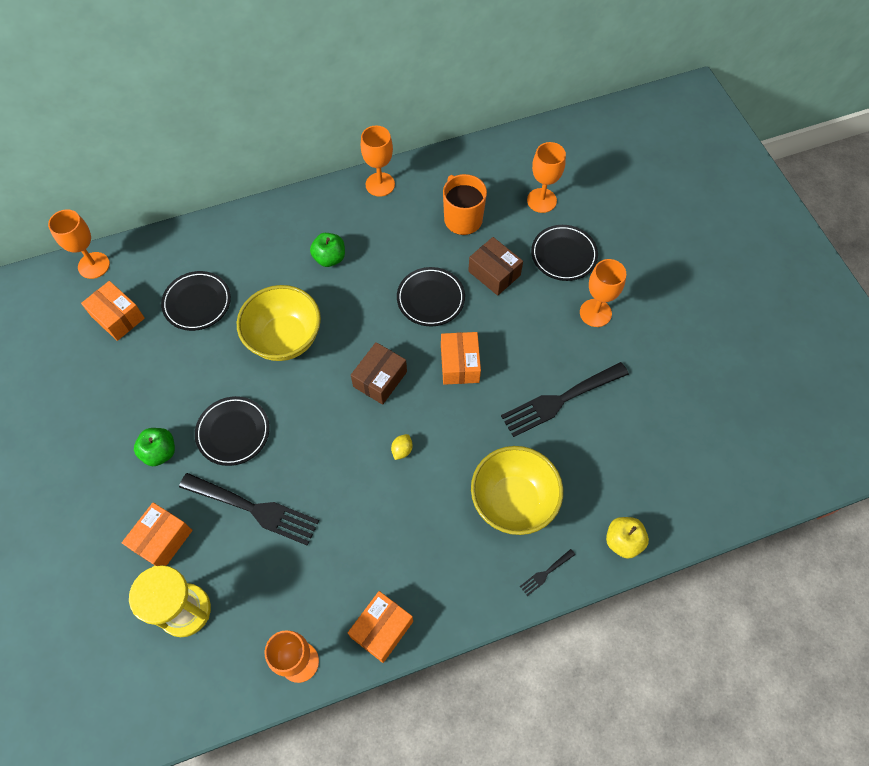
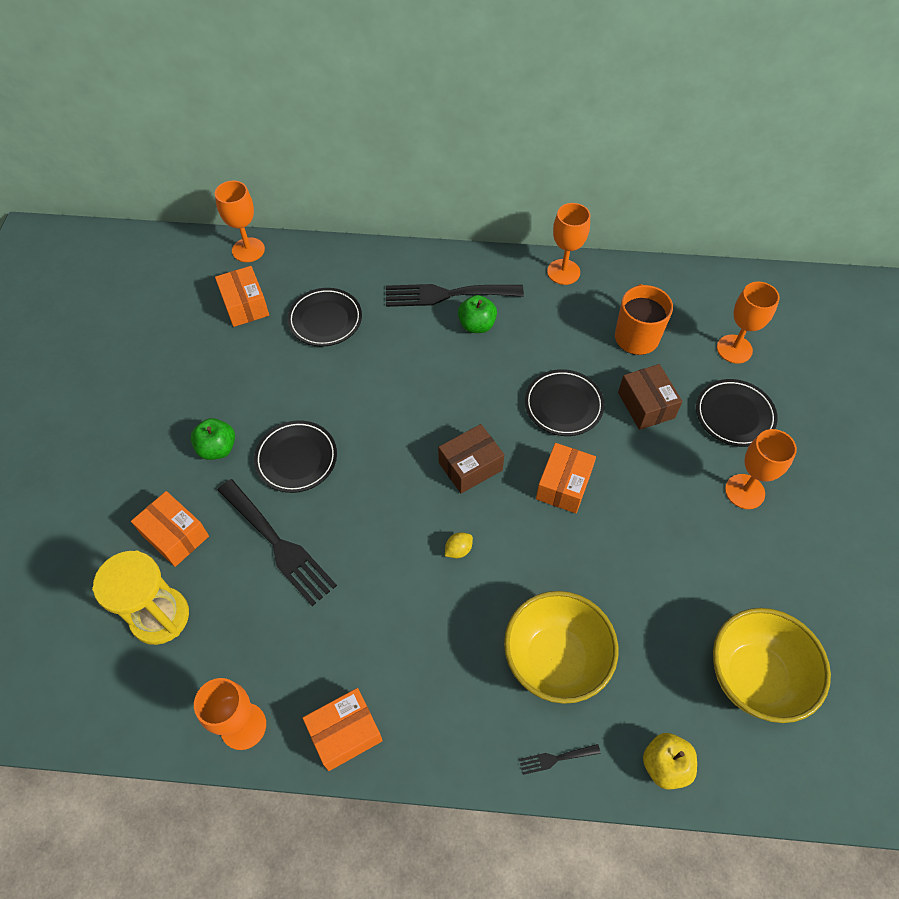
camera: 25 degrees right, 5 degrees down
orange box [122,502,193,566] -> orange box turned 75 degrees clockwise [131,491,209,567]
yellow bowl [237,285,321,361] -> yellow bowl moved to [713,608,831,723]
black fork [501,362,629,437] -> black fork moved to [386,284,524,307]

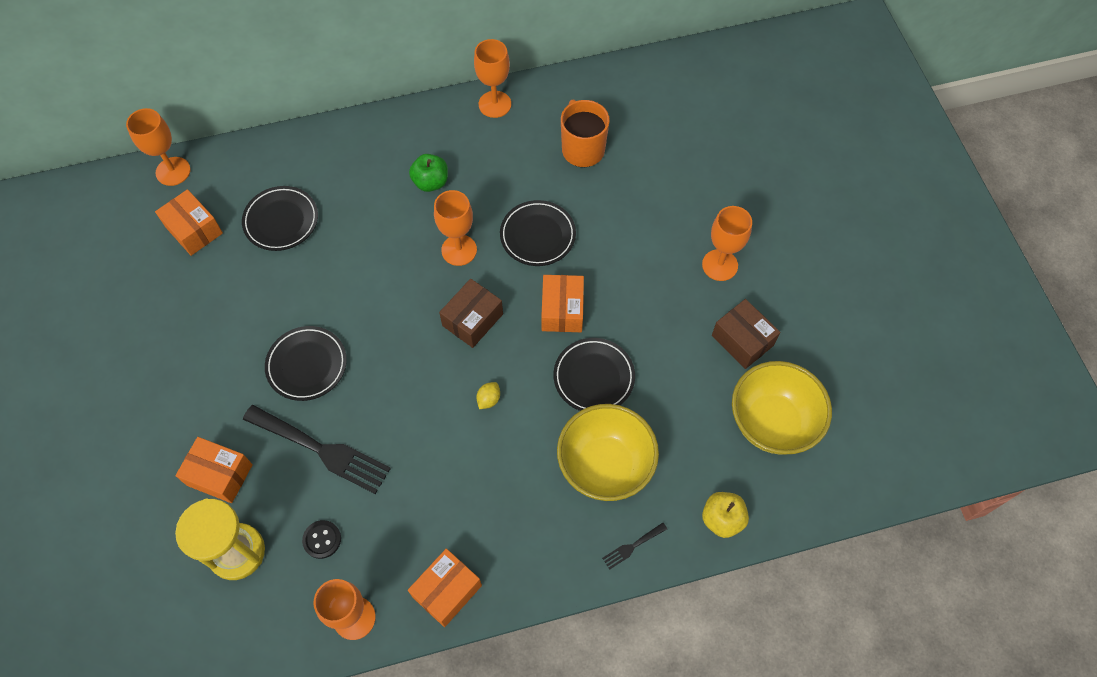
camera: 20 degrees left, 5 degrees up
green apple [191,418,235,460] -> none
black fork [386,284,524,307] -> none
brown box [618,364,683,430] -> brown box moved to [712,299,780,369]
black plate [696,379,778,447] -> black plate moved to [553,338,635,411]
orange goblet [717,282,780,364] -> orange goblet moved to [434,190,477,266]
none -> black button [302,520,341,559]

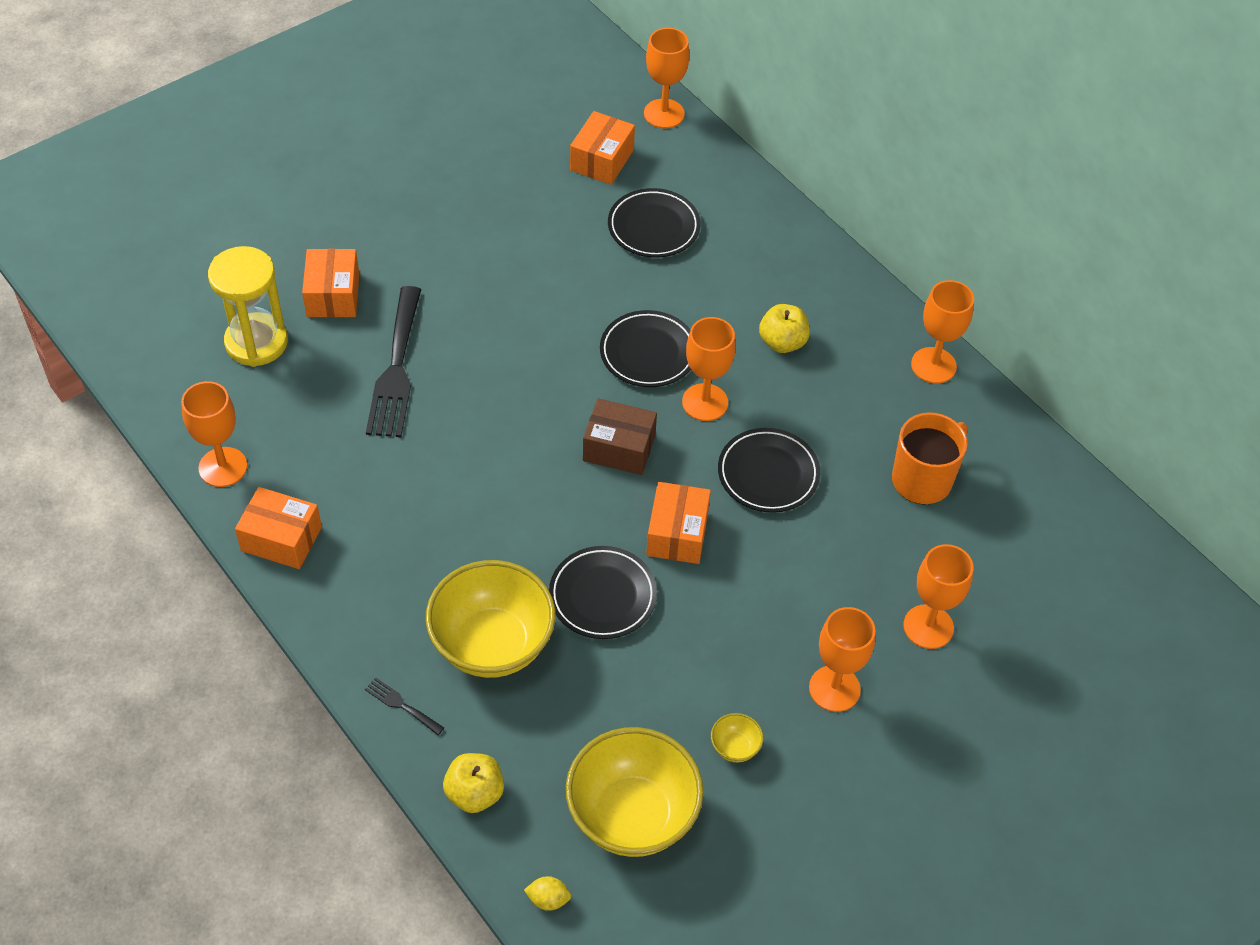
camera: 65 degrees right, 10 degrees down
black plate [265,326,347,401] -> black plate moved to [600,310,691,387]
black button [302,520,341,559] -> none
green apple [409,154,448,192] -> yellow apple [759,304,810,353]
yellow lemon [476,382,500,409] -> yellow lemon moved to [524,876,571,911]
orange box [541,275,584,332] -> orange box turned 60 degrees counterclockwise [646,482,711,564]
brown box [712,299,780,369] -> yellow bowl [711,713,764,762]
none -> orange goblet [903,544,973,649]

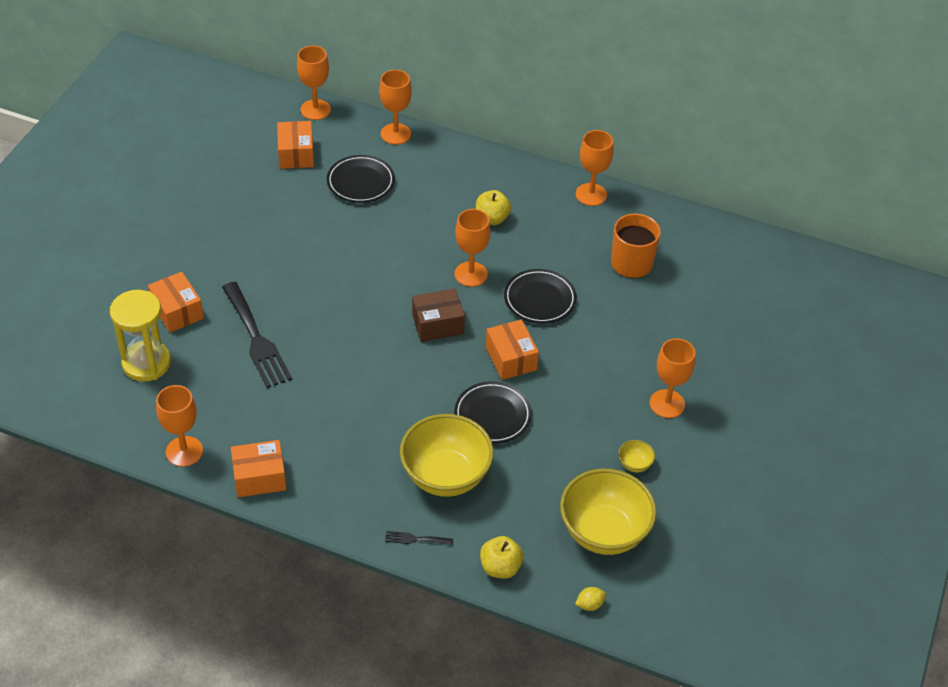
camera: 30 degrees left, 5 degrees down
black plate [600,310,691,387] -> none
orange goblet [903,544,973,649] -> orange goblet moved to [379,70,412,145]

